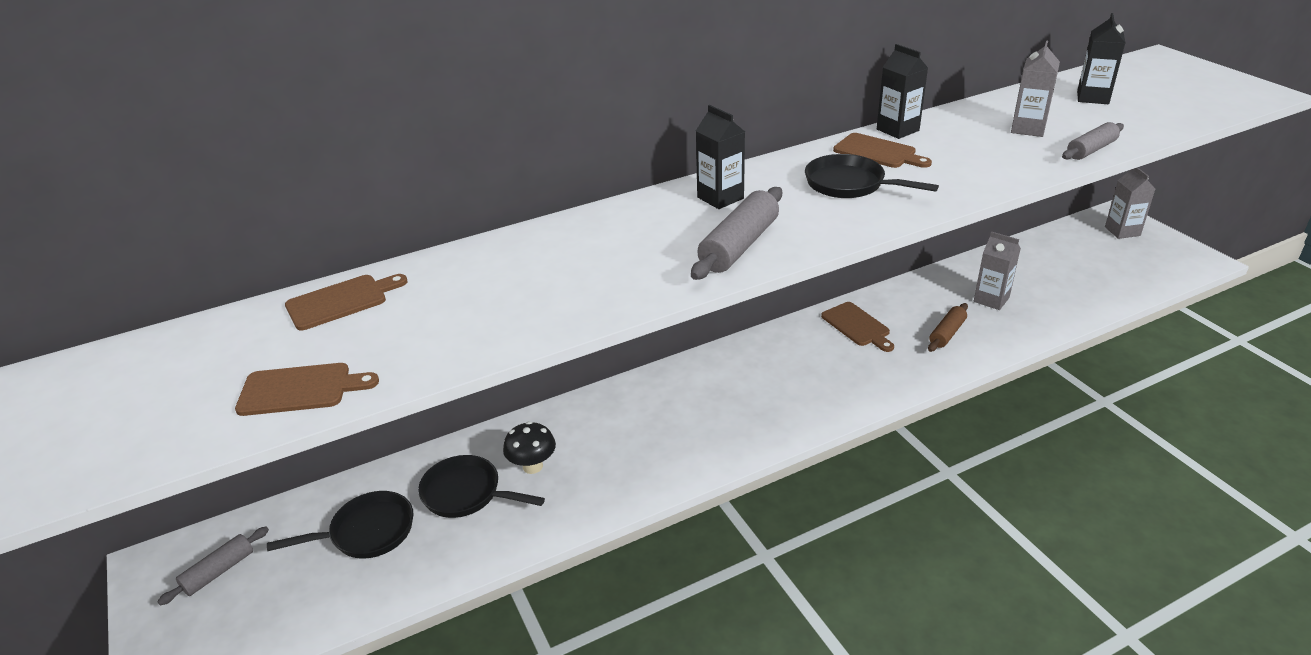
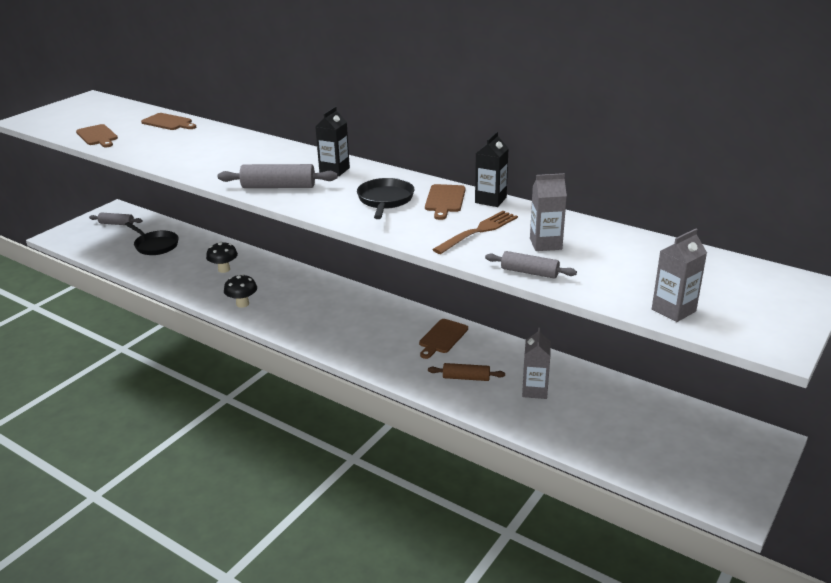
camera: 60 degrees right, 5 degrees down
black pan [418,455,545,518] -> none
black carton [1077,13,1125,104] -> none
grey carton [1105,167,1155,239] -> grey carton moved to [652,229,707,322]
none -> black mushroom [224,274,257,308]
none -> brown fork [432,211,518,254]

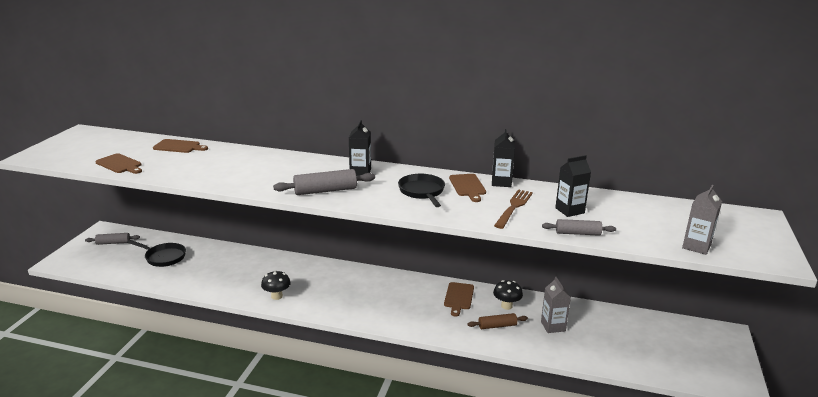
camera: 20 degrees left, 5 degrees down
black mushroom [206,242,238,273] -> black mushroom moved to [493,280,523,310]
grey carton [530,173,567,251] -> black carton [555,155,591,217]

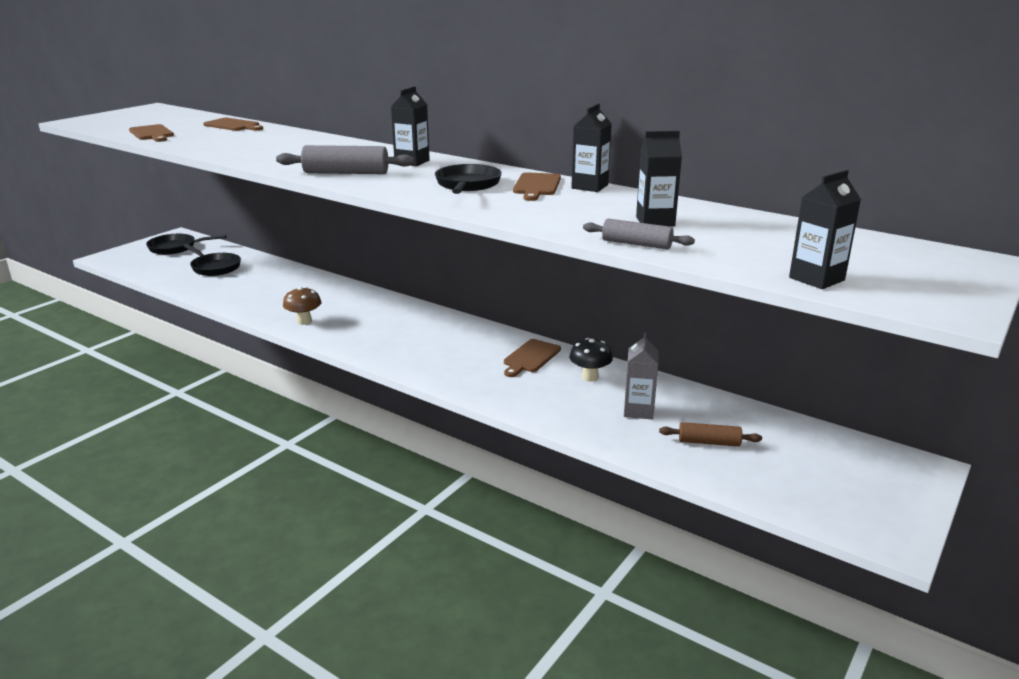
camera: 20 degrees right, 0 degrees up
grey rolling pin [85,233,140,245] -> black pan [146,234,226,255]
black mushroom [261,270,291,300] -> brown mushroom [283,287,321,325]
brown rolling pin [468,313,528,329] -> brown rolling pin moved to [659,422,762,447]
brown fork [494,189,533,229] -> none
grey carton [682,185,722,255] -> black carton [789,170,861,289]

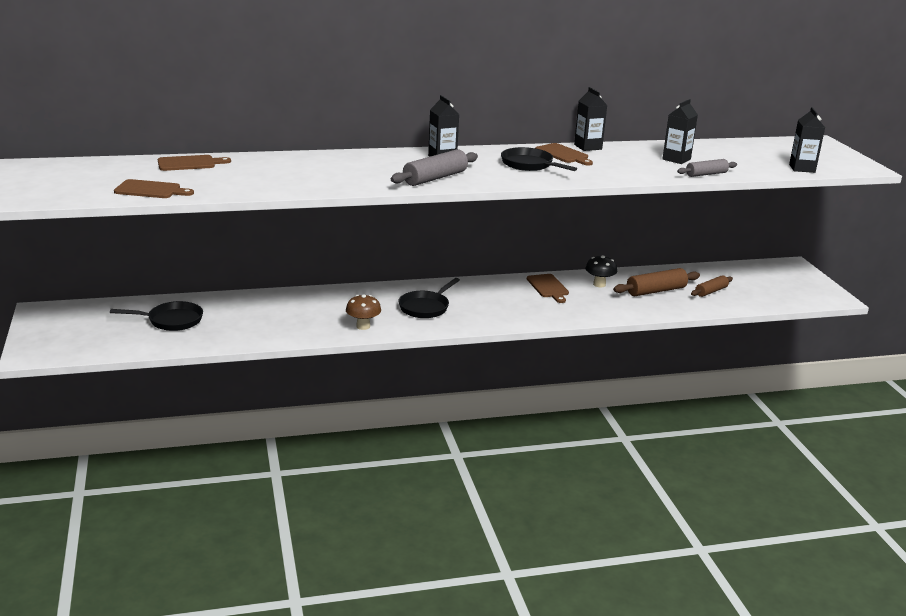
camera: 50 degrees left, 0 degrees up
black pan [146,234,226,255] -> black pan moved to [398,278,460,318]
grey carton [624,333,658,419] -> brown rolling pin [613,268,700,296]

